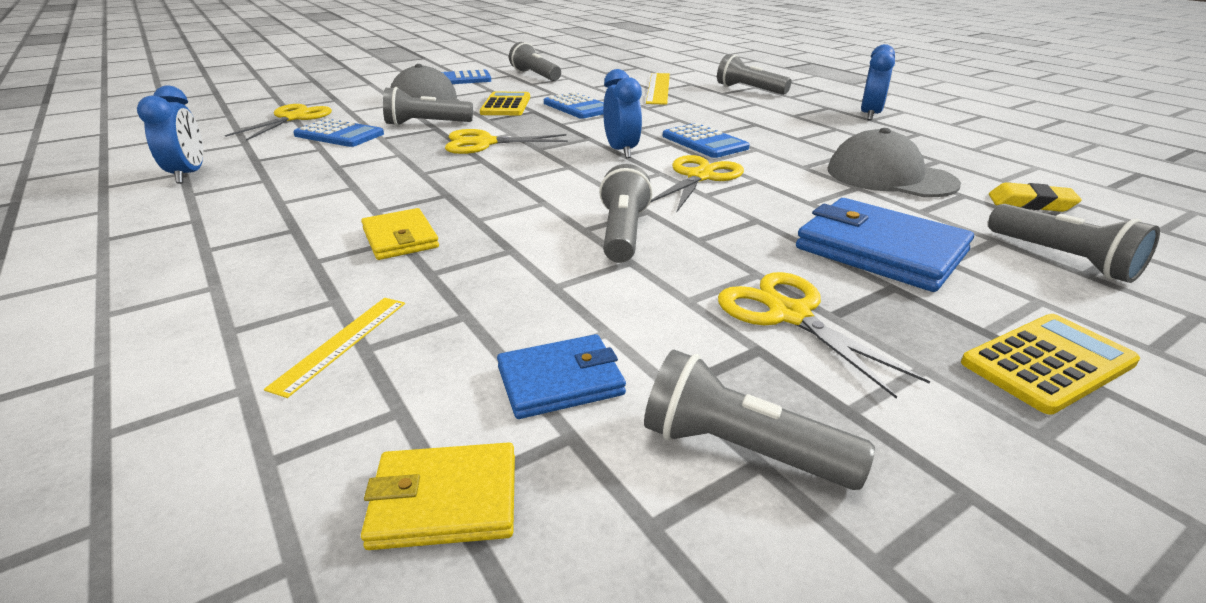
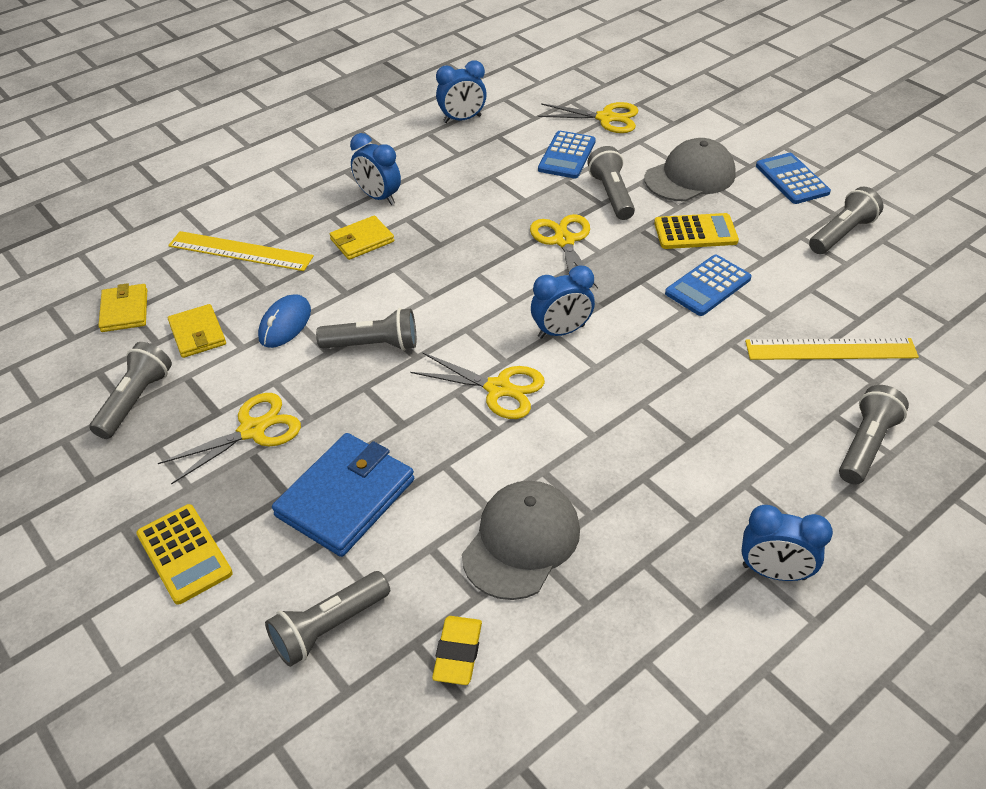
camera: 85 degrees right, 15 degrees up
yellow ruler [264,298,405,398] -> yellow ruler [168,231,314,271], size x1.68
blue wallet [497,334,626,419] -> yellow wallet [168,304,226,358]
blue calculator [663,123,750,158] -> none
none -> blue mouse [258,294,311,348]
none -> blue clock [350,133,401,205]

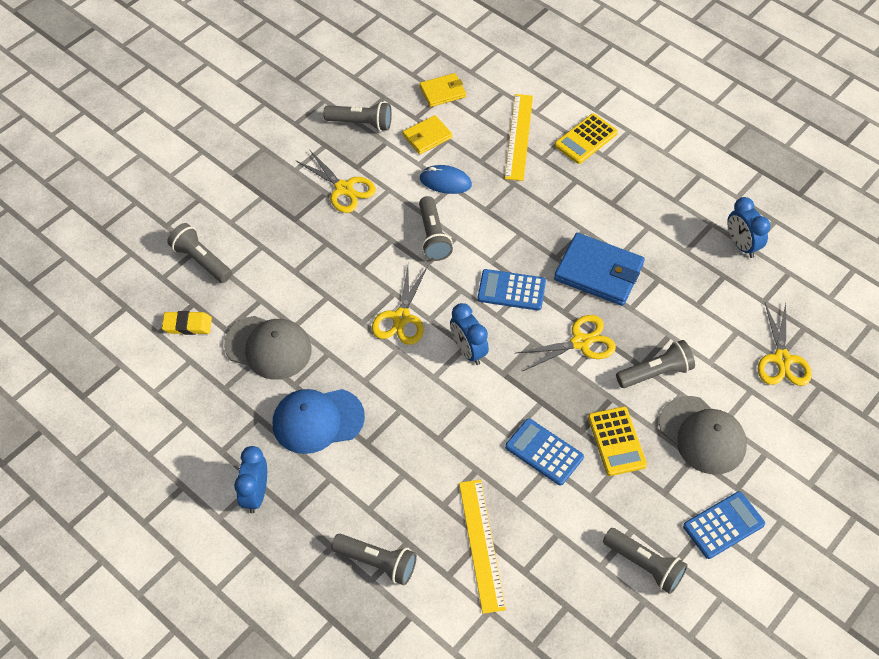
camera: 80 degrees right, 10 degrees up
yellow calculator [137,504,233,605] -> yellow calculator moved to [555,113,618,164]
blue wallet [272,433,414,557] -> blue wallet moved to [554,233,645,306]
yellow wallet [330,215,394,260] -> none
blue clock [350,133,401,205] -> none
blue calculator [538,131,596,179] -> blue calculator moved to [477,269,546,311]
none -> blue cap [273,389,365,454]

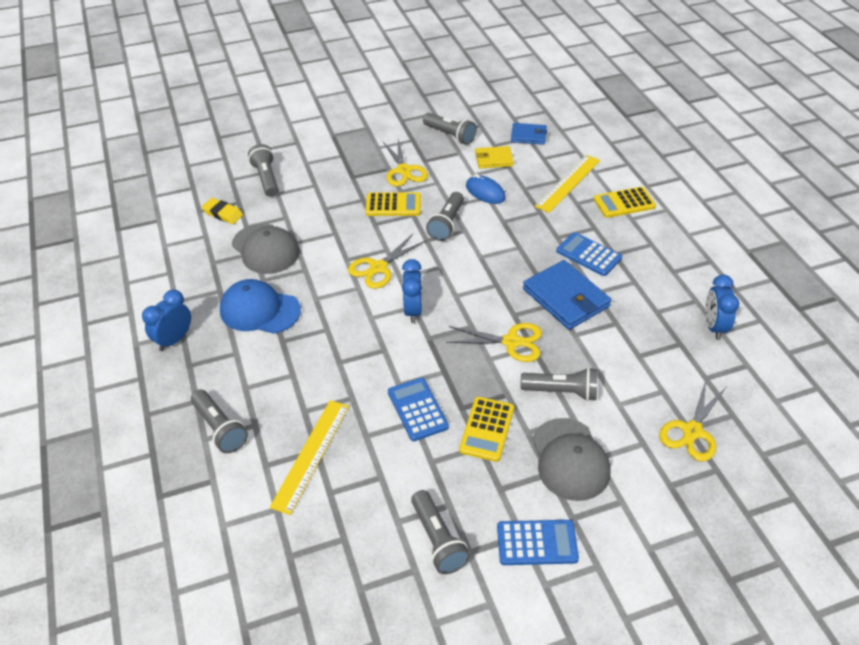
camera: 30 degrees right, 10 degrees down
yellow wallet [419,73,466,107] -> blue wallet [511,123,547,145]
blue calculator [477,269,546,311] -> blue calculator moved to [556,232,622,276]
none -> yellow calculator [365,192,421,216]

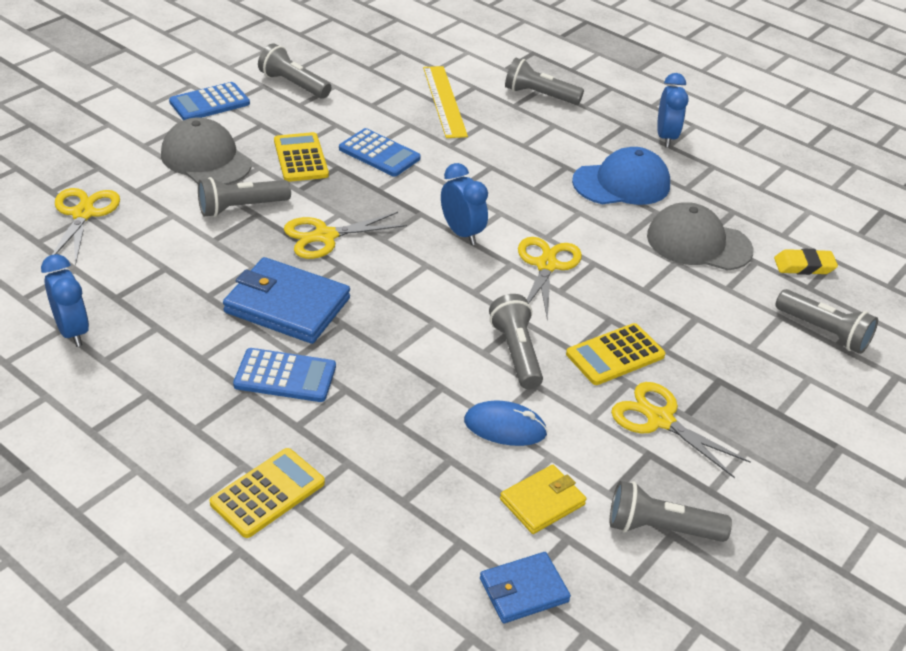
camera: 145 degrees right, 5 degrees down
yellow ruler [535,155,600,213] -> none

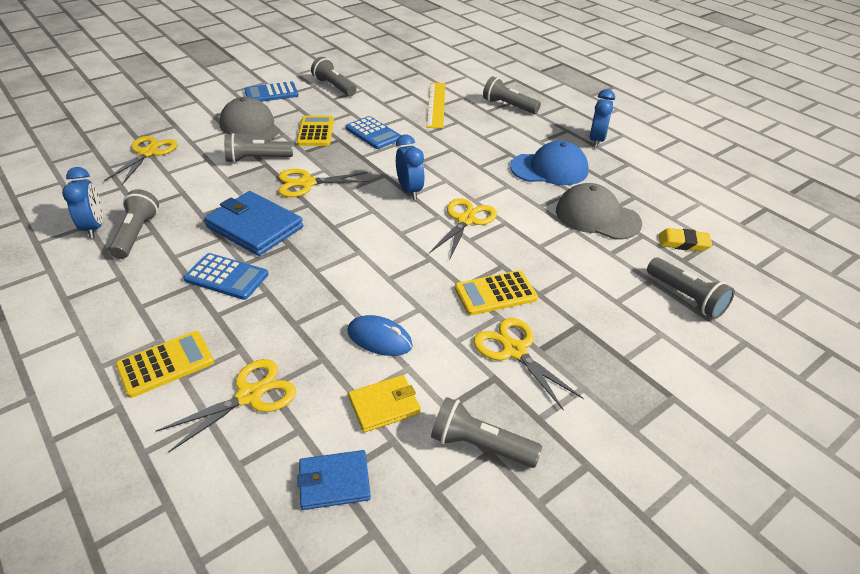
camera: 15 degrees right, 0 degrees up
grey flashlight [489,294,543,390] -> grey flashlight moved to [109,189,159,259]
none -> yellow scissors [156,359,296,453]

